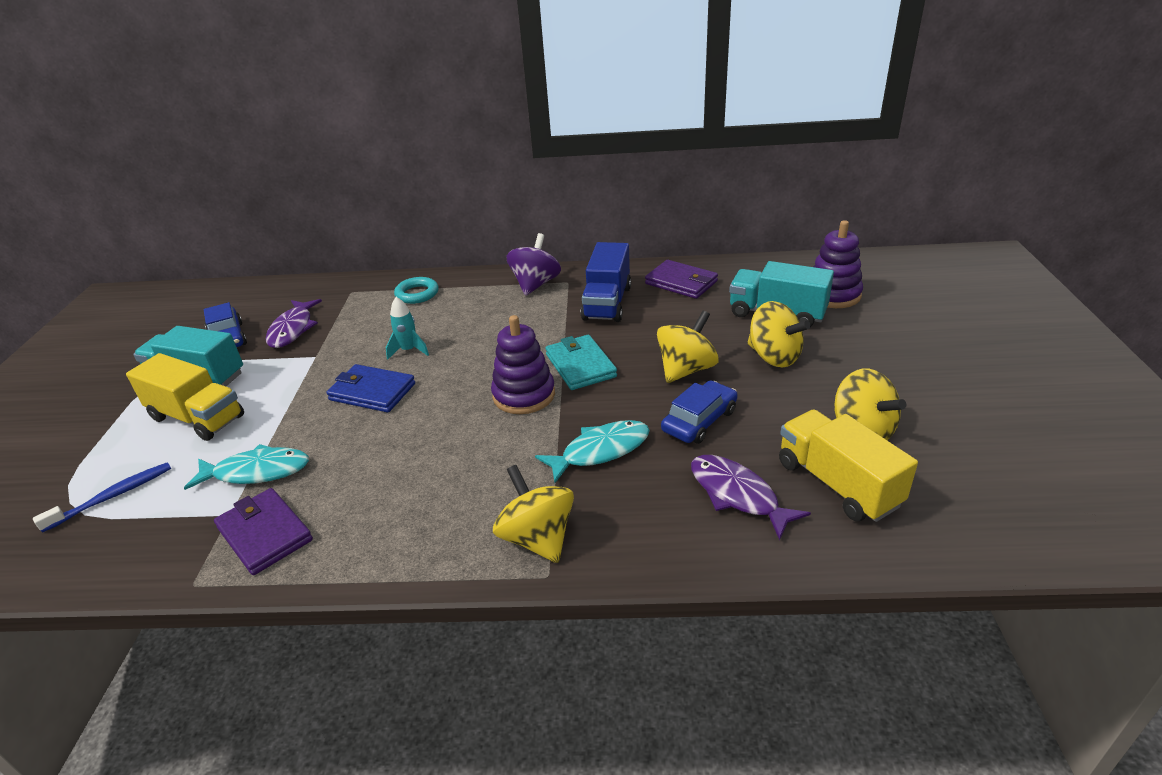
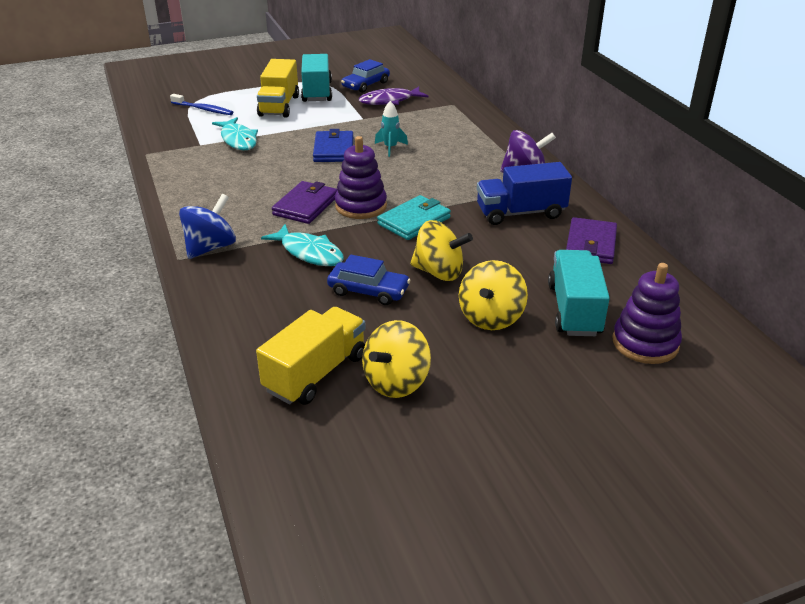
camera: 65 degrees right, 0 degrees up
purple wallet [214,488,313,575] -> purple wallet moved to [272,181,337,224]
turquoise ring [394,277,439,304] -> none
yellow spinning top [493,465,574,563] -> blue spinning top [179,194,236,259]
purple fish [691,455,811,541] -> none

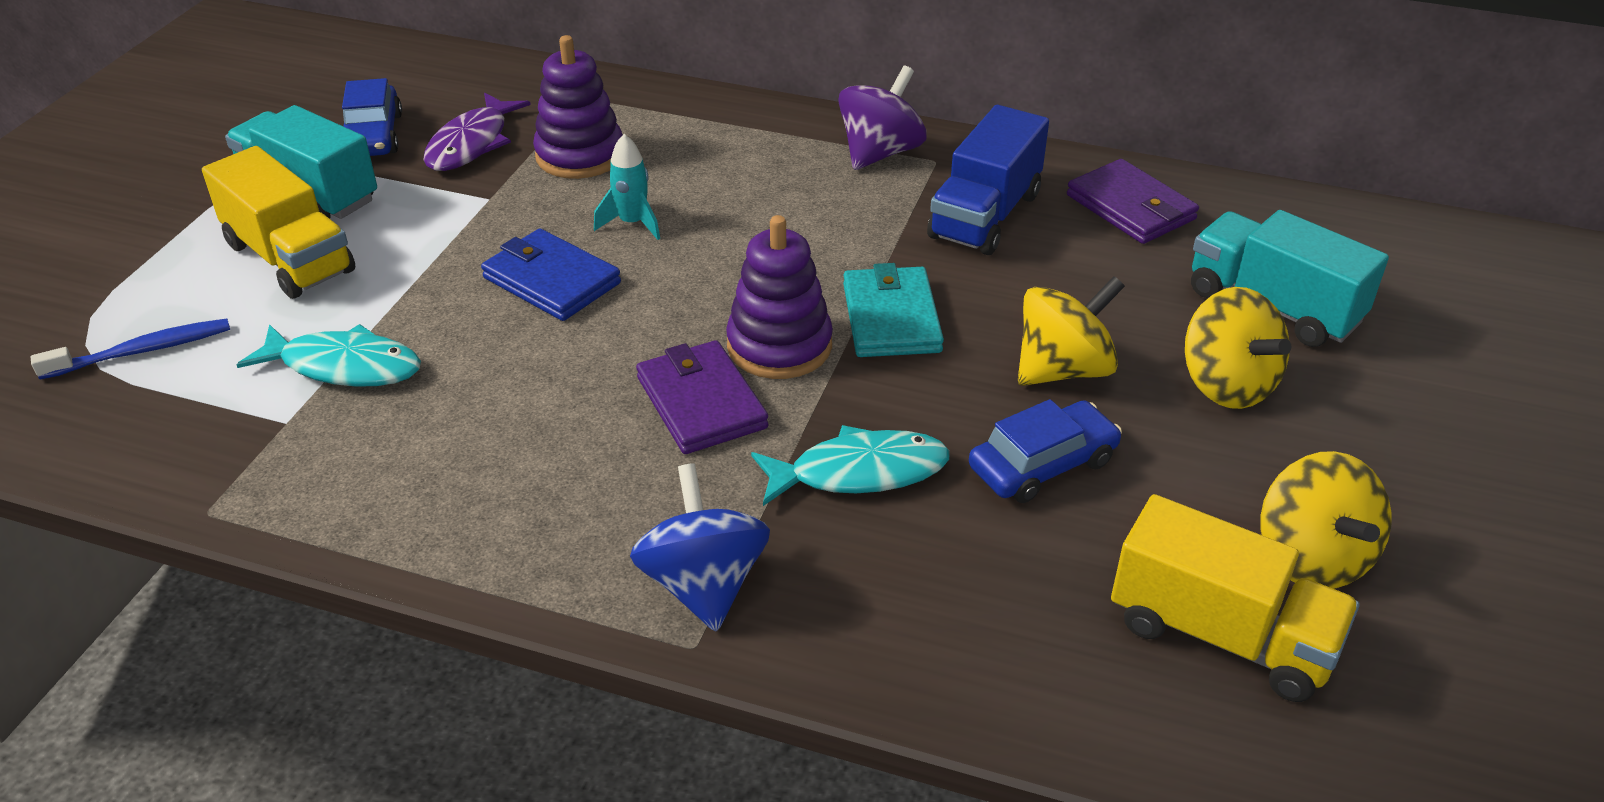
camera: 50 degrees left, 5 degrees up
yellow truck [256,307,366,405] -> yellow truck turned 135 degrees clockwise [1111,494,1360,702]
purple stacking toy [612,263,682,364] -> purple stacking toy moved to [533,35,623,179]

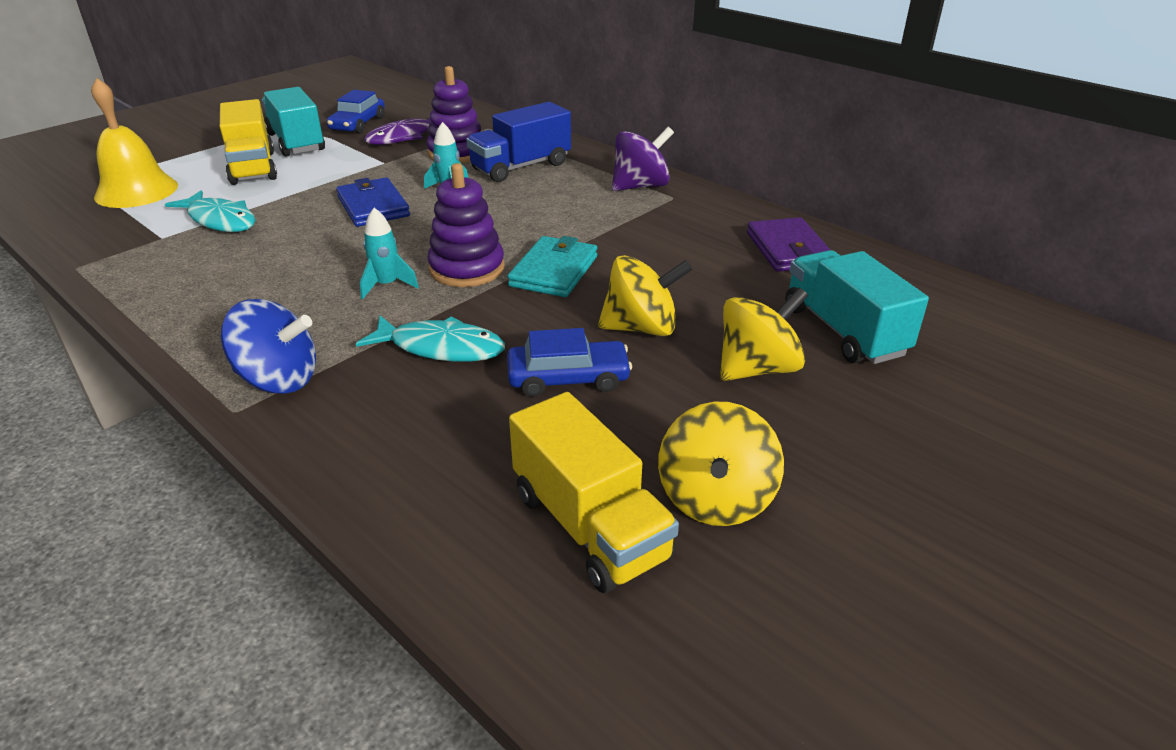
camera: 25 degrees right, 5 degrees down
blue toothbrush [31,318,230,380] -> yellow bell [91,78,178,208]
blue spinning top [630,463,770,631] -> blue spinning top turned 90 degrees clockwise [221,299,316,394]
purple wallet [636,340,768,454] -> turquoise rocket [360,208,419,299]
blue truck [927,105,1049,255] -> blue truck moved to [466,102,571,182]
yellow spinning top [1185,287,1291,409] -> yellow spinning top turned 120 degrees counterclockwise [720,288,808,381]

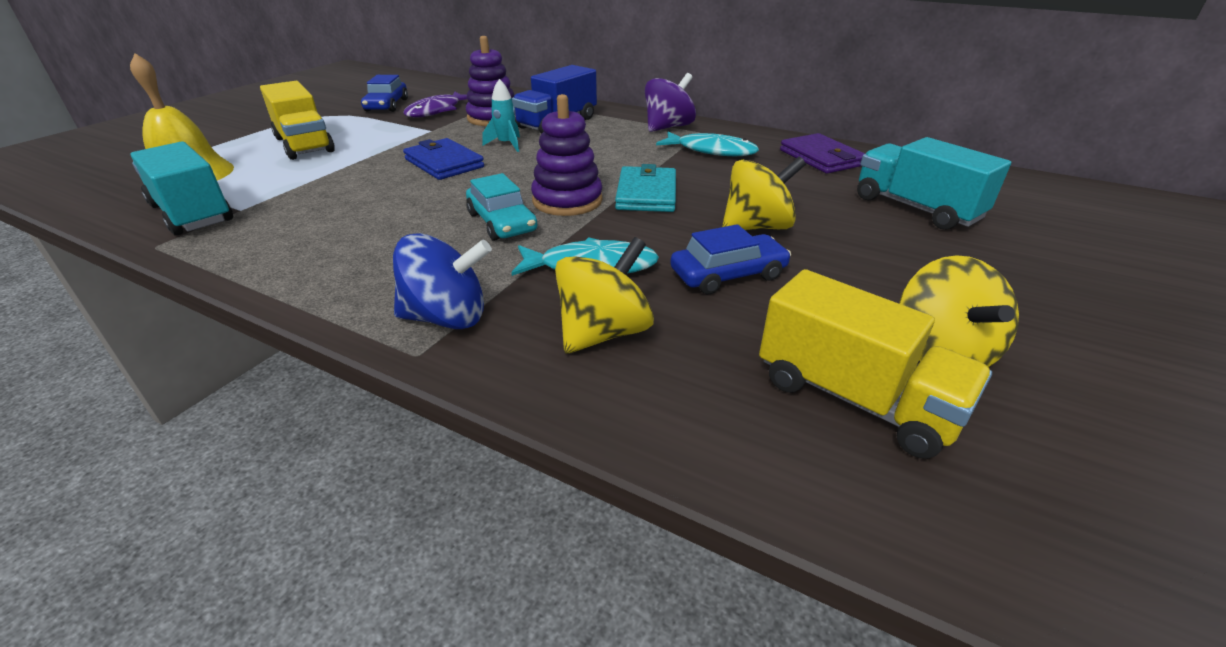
camera: 15 degrees left, 0 degrees up
turquoise fish [165,190,255,232] -> turquoise fish moved to [656,131,759,156]
turquoise truck [262,87,325,156] -> turquoise truck moved to [130,141,233,236]
turquoise rocket [360,208,419,299] -> turquoise car [466,173,537,241]
yellow spinning top [720,288,808,381] -> yellow spinning top moved to [555,237,654,354]

